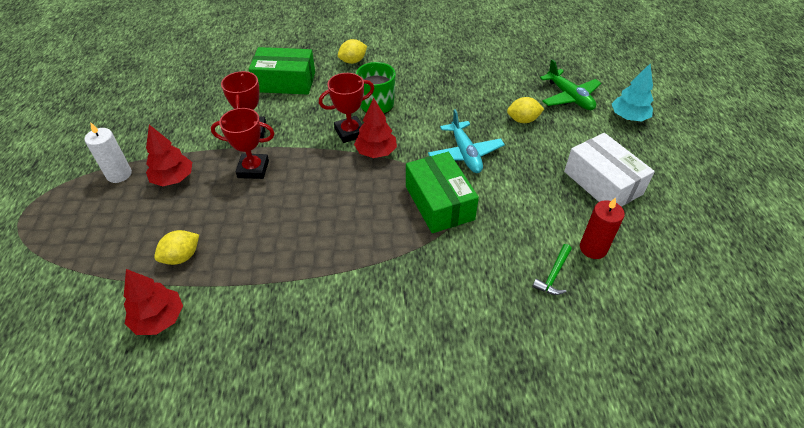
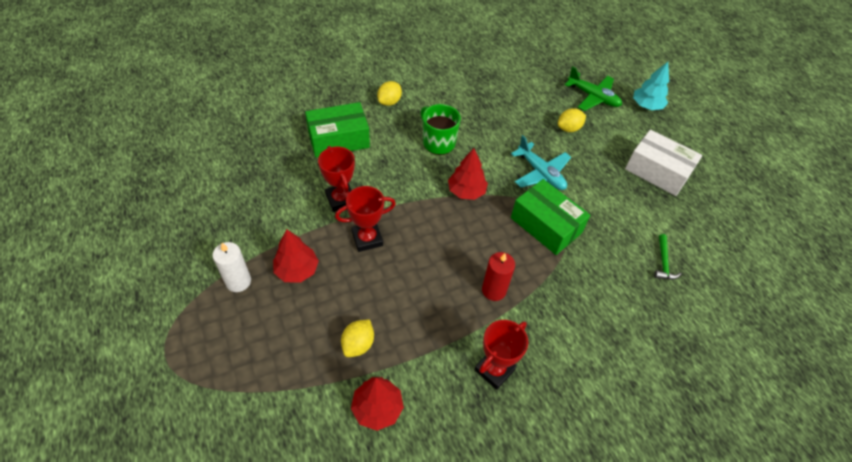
camera: 25 degrees left, 5 degrees up
red trophy [319,73,374,143] -> red trophy moved to [474,320,528,390]
red candle [580,197,625,259] -> red candle moved to [482,252,515,301]

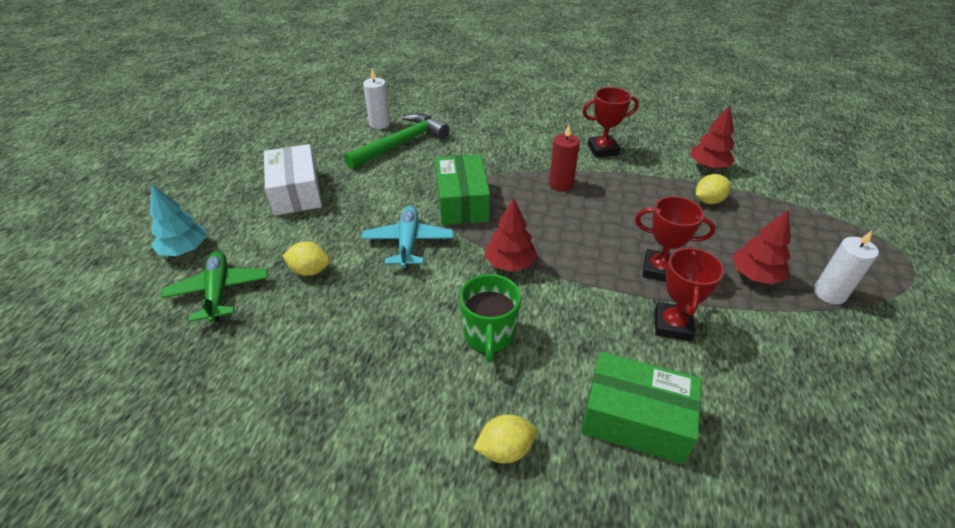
camera: 140 degrees left, 10 degrees down
green hammer [654,234,681,279] -> green hammer [344,113,449,170], size x2.18
none -> white candle [363,69,390,129]

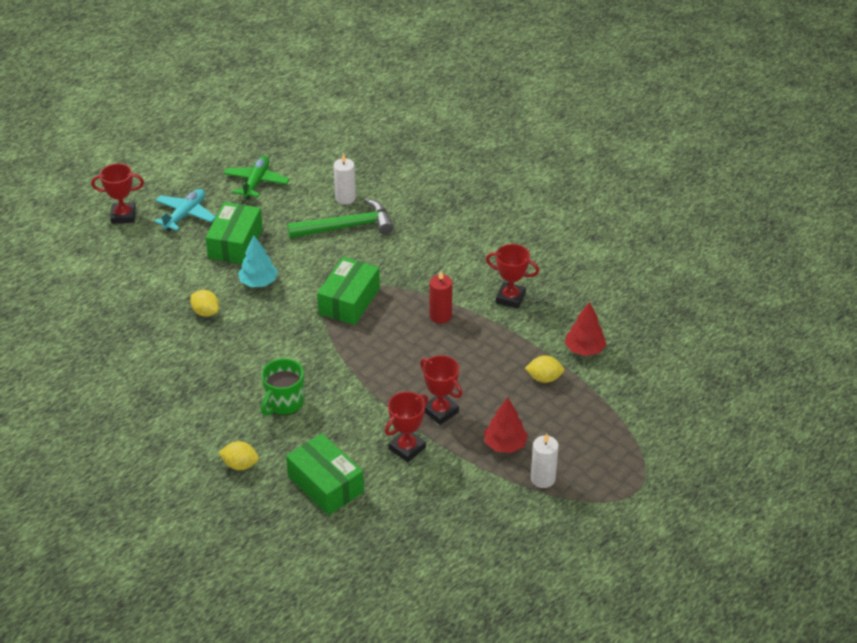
camera: 30 degrees right, 0 degrees up
turquoise tree [150,185,207,256] -> turquoise tree moved to [238,235,278,287]
green plane [161,251,268,322] -> green plane moved to [223,156,290,200]
white box [264,144,322,216] -> green box [205,202,263,264]
turquoise plane [362,206,453,269] -> turquoise plane moved to [154,189,216,231]
red tree [484,198,537,272] -> none
none -> red trophy [91,163,144,224]

